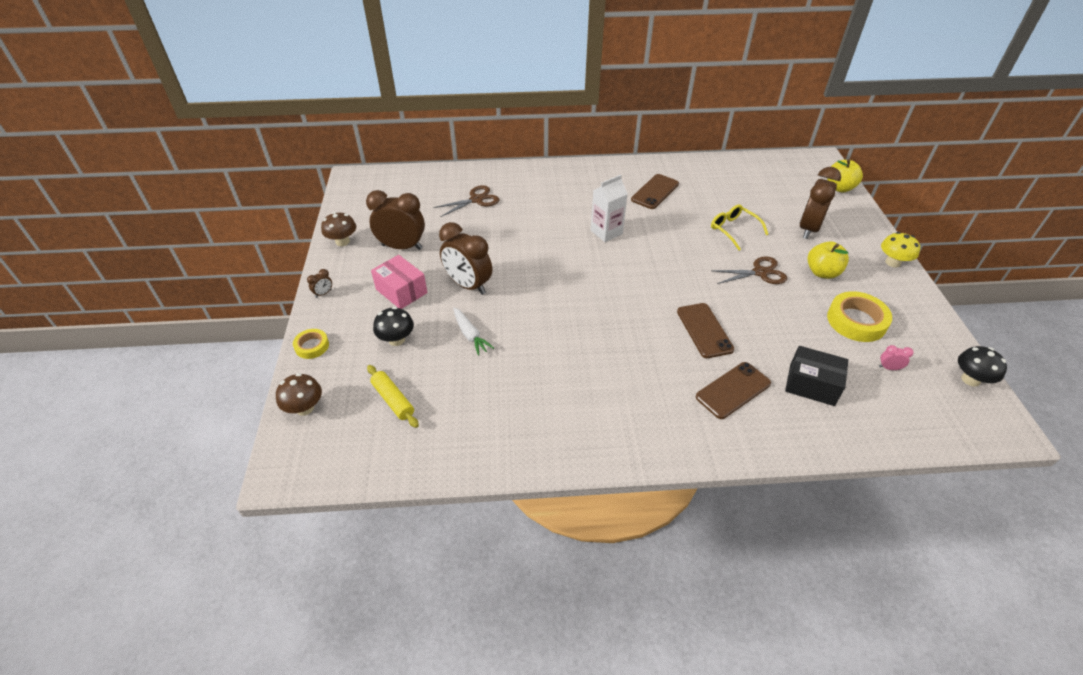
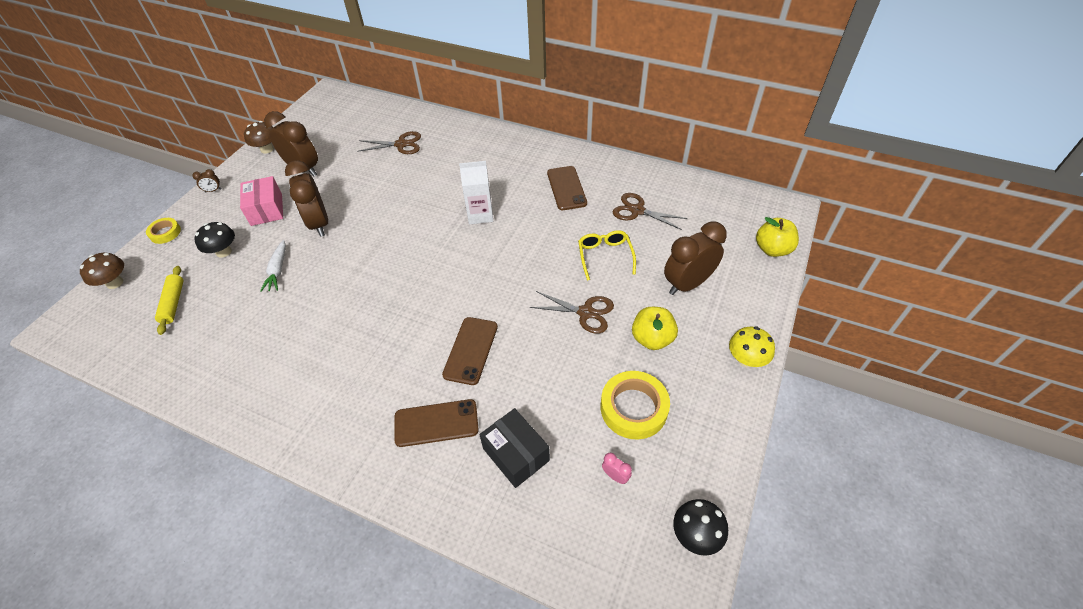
camera: 30 degrees right, 5 degrees up
brown phone [631,174,679,209] -> brown phone turned 75 degrees counterclockwise [547,166,587,210]
none -> brown scissors [613,193,688,230]

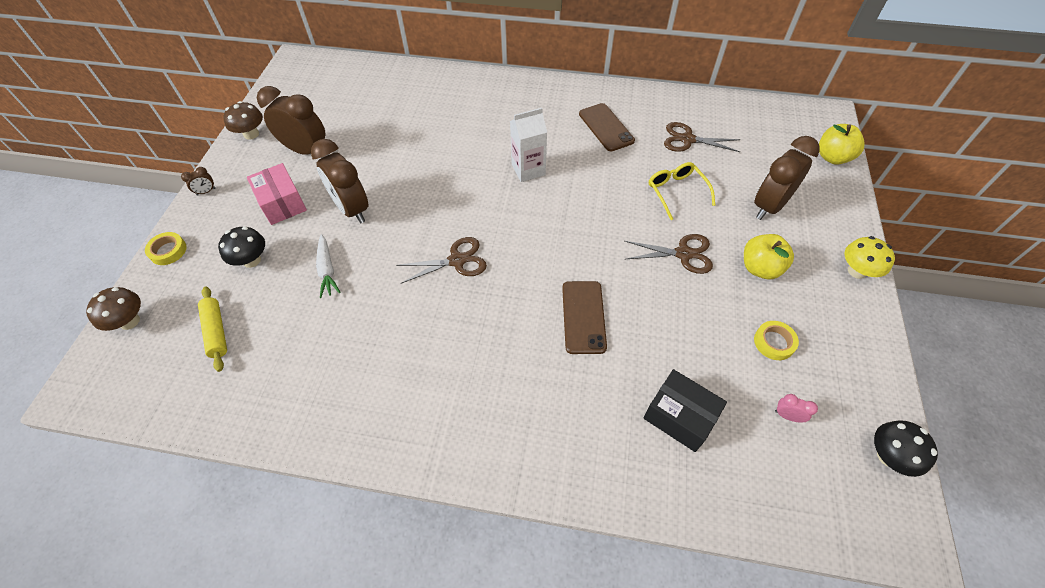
camera: 15 degrees left, 5 degrees up
brown scissors [357,131,421,154] -> brown scissors moved to [396,237,487,284]
brown phone [394,399,479,447] -> none
yellow tape [601,371,670,440] -> yellow tape [754,321,799,360], size x0.56

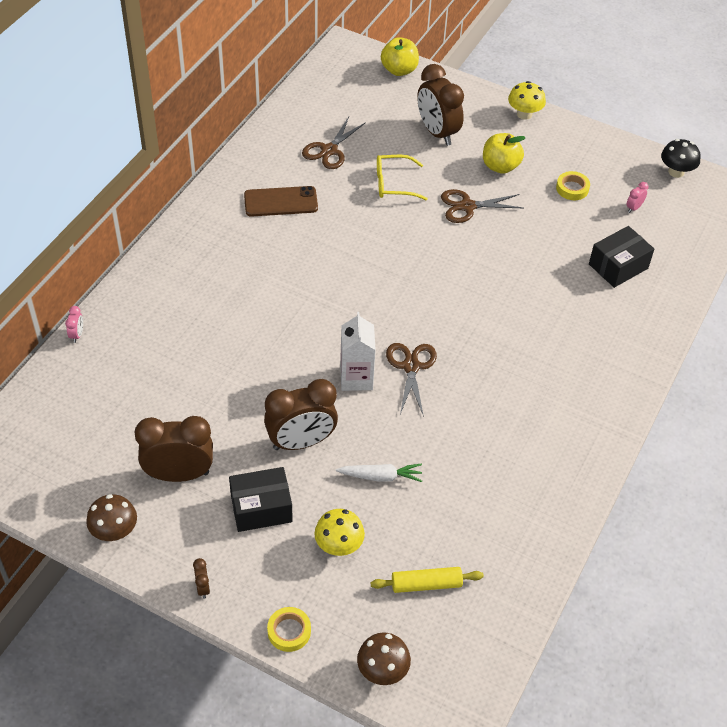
camera: 75 degrees left, 5 degrees down
black mushroom [218,226,265,268] -> yellow mushroom [314,509,365,556]
pink box [247,163,307,225] -> black box [229,467,293,532]
brown clock [257,86,326,155] -> brown clock turned 45 degrees clockwise [134,416,213,482]
white carton [510,108,547,182] -> white carton moved to [340,312,376,391]
brown phone [562,281,607,354] -> none
brown scissors [625,234,713,274] -> brown scissors turned 120 degrees counterclockwise [441,189,523,223]
none -> pink clock [65,306,83,343]

